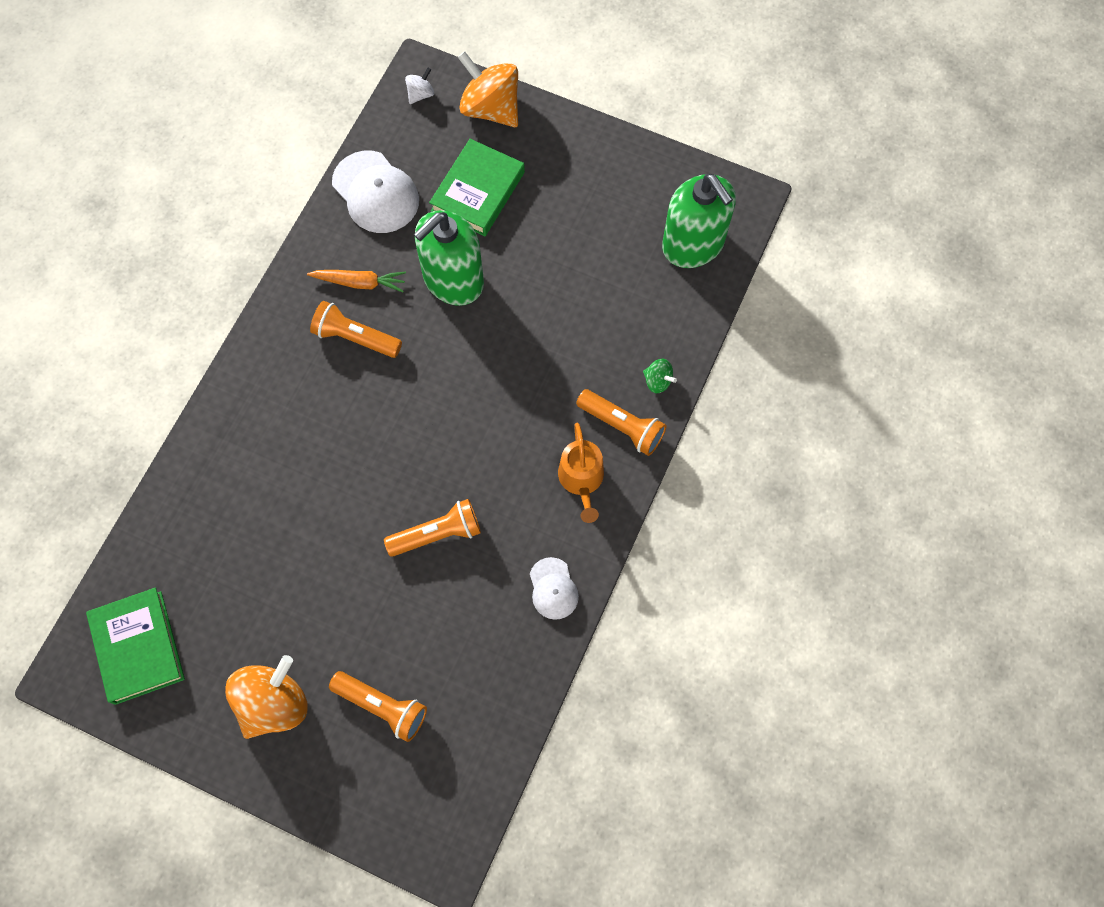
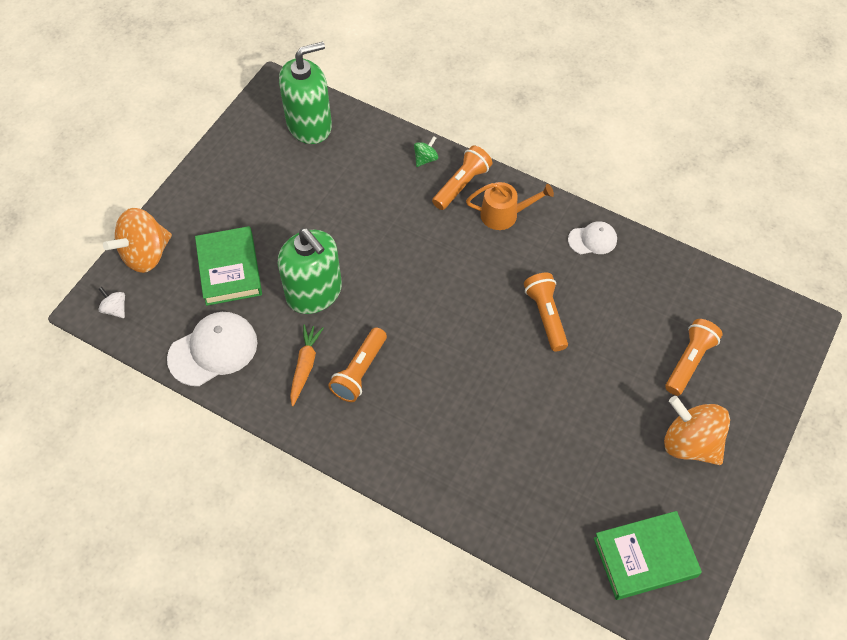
camera: 85 degrees left, 10 degrees down
green book [429,139,525,236] -> green book turned 45 degrees clockwise [195,226,262,306]

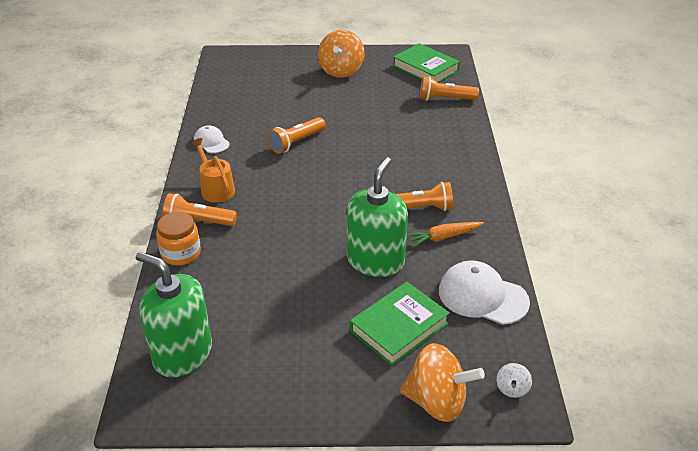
camera: 120 degrees left, 20 degrees down
green spinning top [414,136,438,167] -> orange jar [156,212,201,265]
orange flashlight [665,319,723,396] -> orange flashlight moved to [420,76,479,101]

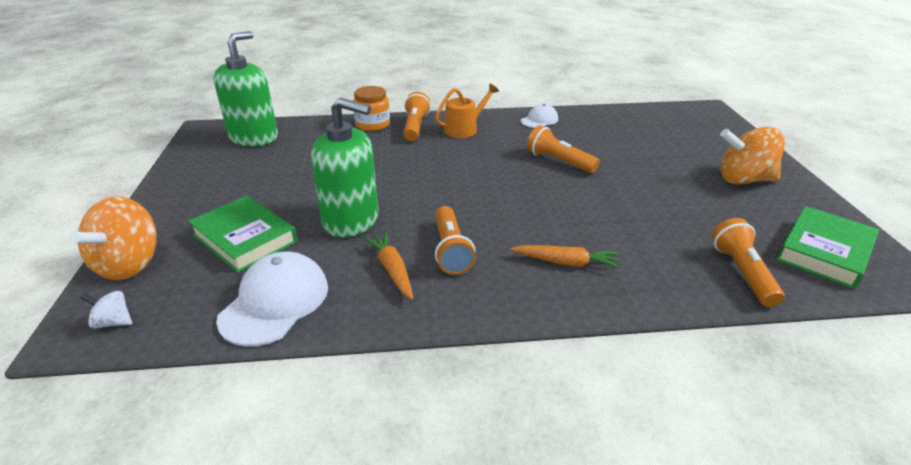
camera: 85 degrees right, 5 degrees down
none -> orange carrot [510,245,620,269]

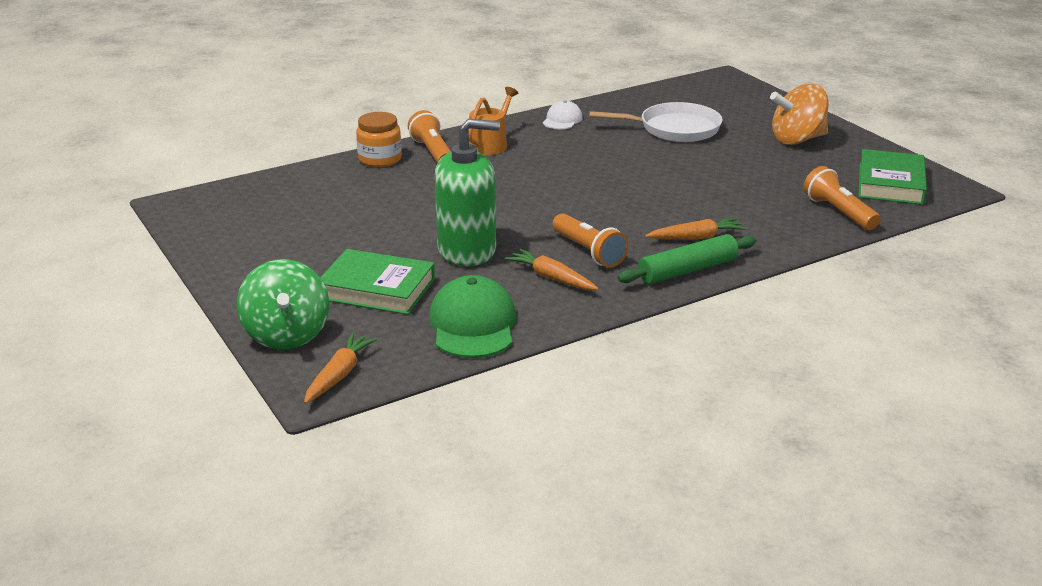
camera: 25 degrees left, 5 degrees down
orange spinning top [69,196,157,280] -> green spinning top [237,259,329,350]
white spinning top [80,291,132,329] -> orange carrot [304,333,377,404]
green soap dispenser [213,31,278,146] -> none
white cap [216,252,328,346] -> green cap [429,275,516,358]
orange flashlight [527,125,600,173] -> none
none -> white pan [589,102,722,142]
none -> green rolling pin [617,234,756,284]

